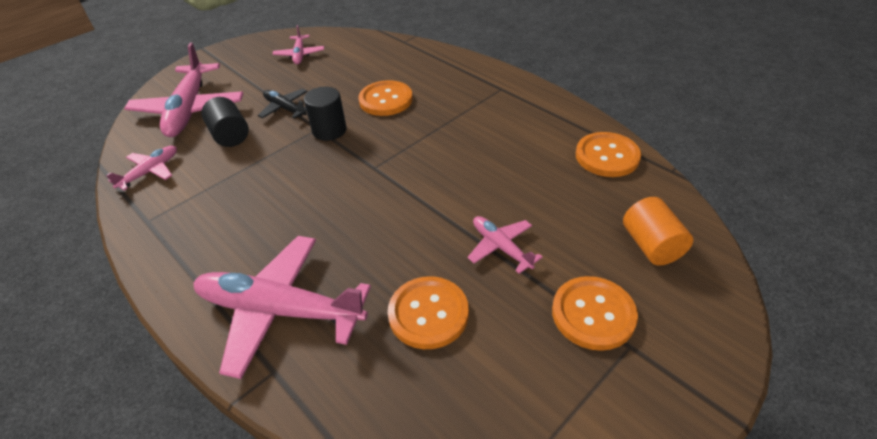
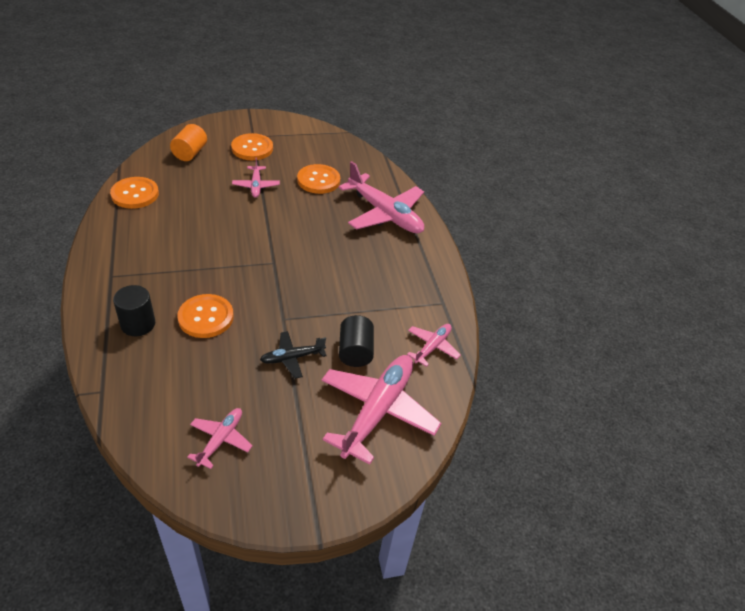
camera: 155 degrees left, 0 degrees up
pink plane [106,146,177,190] -> pink plane turned 150 degrees clockwise [407,324,461,367]
black plane [258,89,308,119] -> black plane turned 90 degrees clockwise [260,331,327,379]
black cylinder [304,87,347,141] -> black cylinder moved to [113,285,155,336]

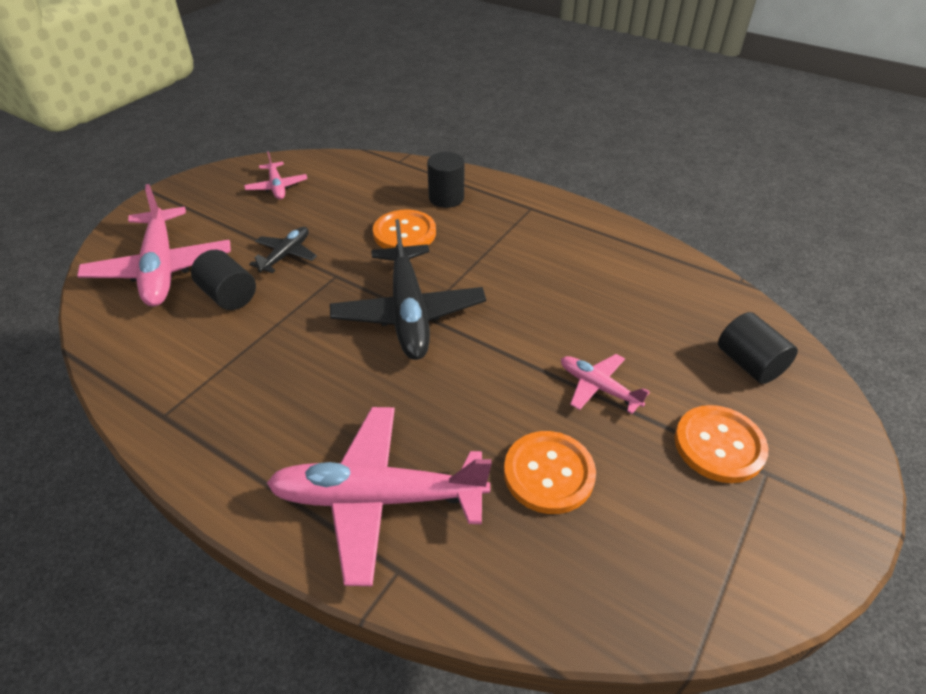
camera: 140 degrees right, 0 degrees up
orange button [110,177,159,209] -> none
orange cylinder [170,124,207,161] -> black cylinder [718,312,798,384]
pink plane [407,324,461,367] -> none
none -> black plane [330,219,486,360]

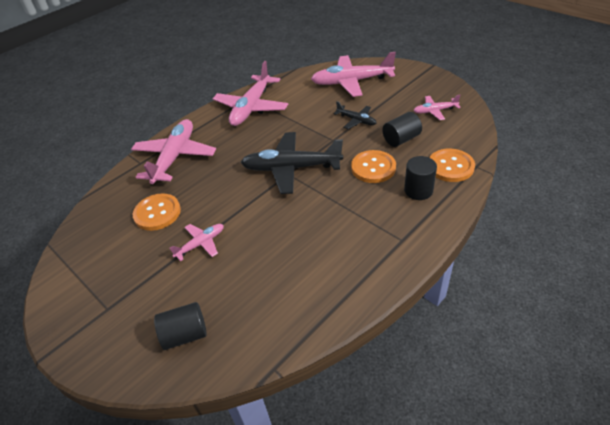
camera: 105 degrees right, 0 degrees up
black cylinder [191,250,256,310] -> black cylinder moved to [382,112,422,147]
orange button [675,405,768,483] -> orange button moved to [429,149,475,182]
none -> pink plane [213,61,288,126]

